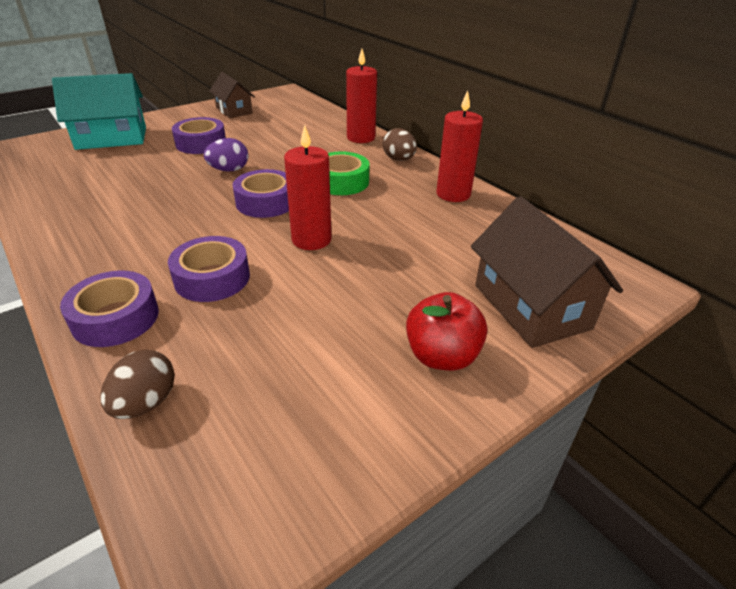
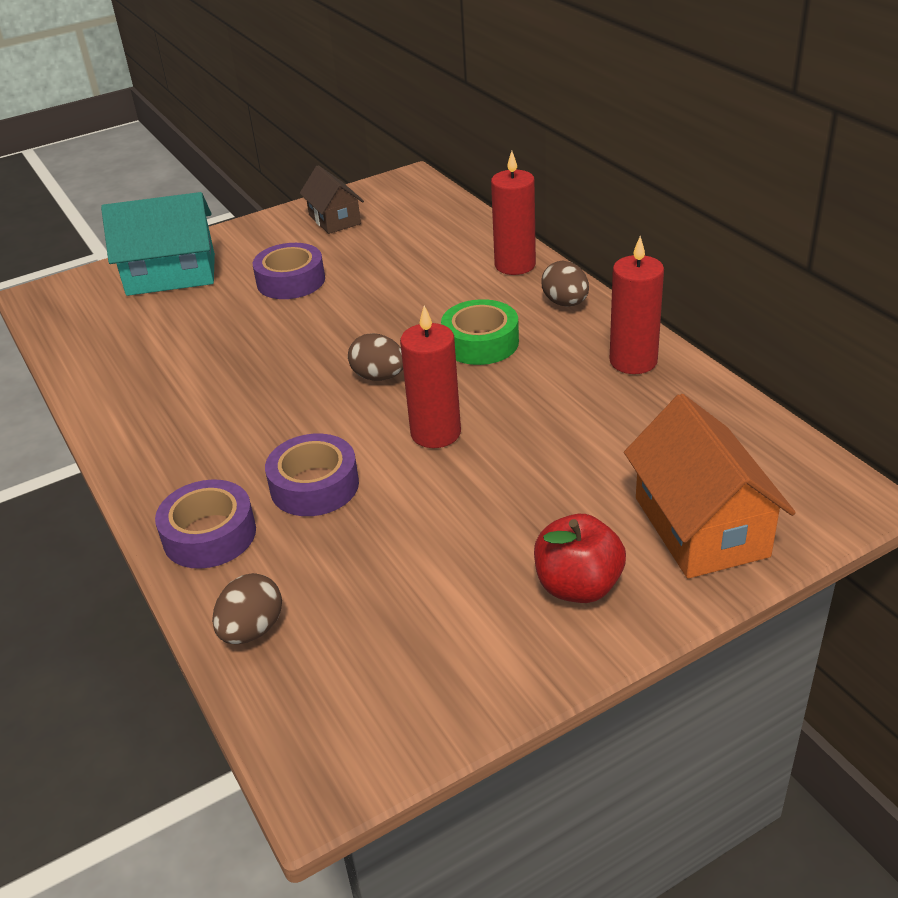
camera: 10 degrees right, 0 degrees up
purple egg [204,138,248,171] -> none
purple tape [233,169,289,218] -> brown egg [348,333,403,381]
brown house [471,196,623,348] -> orange house [624,394,796,579]

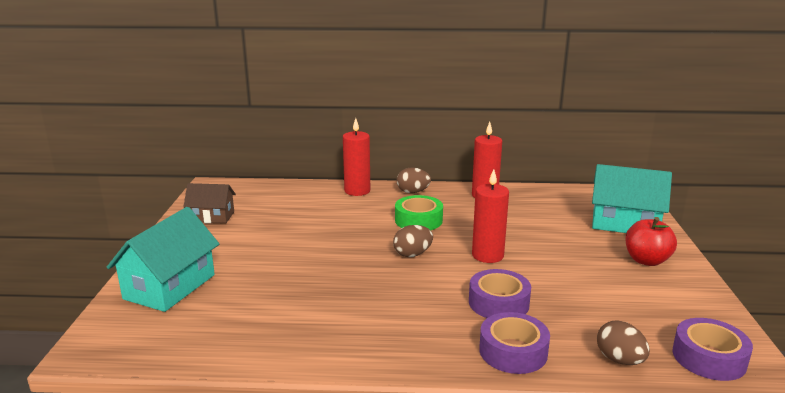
camera: 60 degrees left, 15 degrees down
purple tape [253,243,325,299] -> purple tape moved to [672,318,753,381]
orange house [624,394,796,579] -> turquoise house [592,164,672,233]

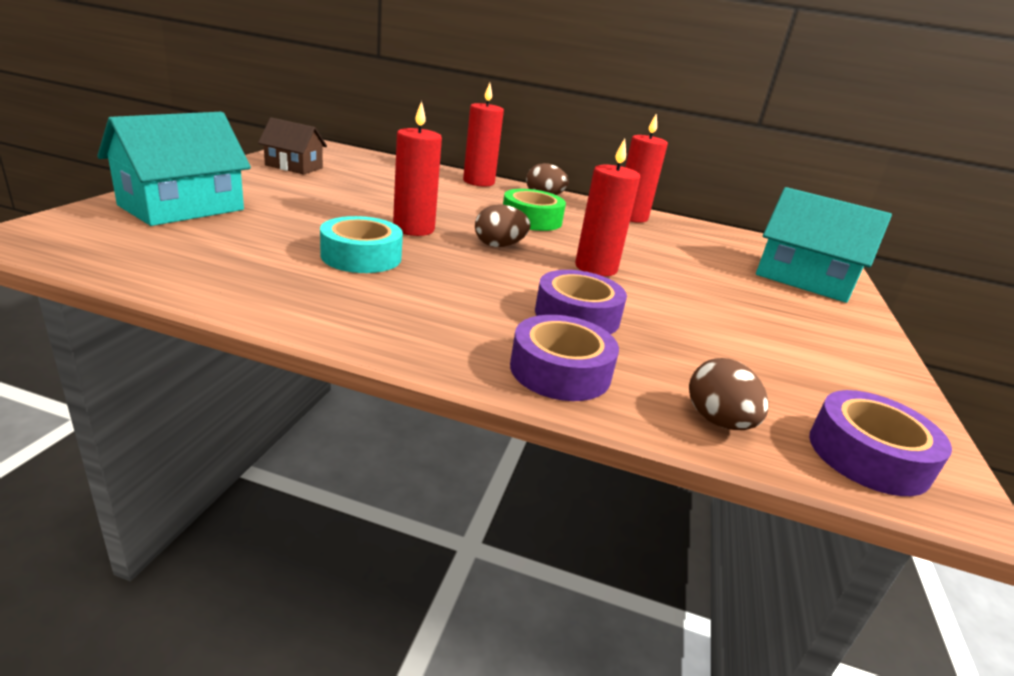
camera: 10 degrees right, 5 degrees up
red apple [625,217,677,266] -> none
none -> turquoise tape [320,216,403,273]
none -> red candle [393,101,442,236]

